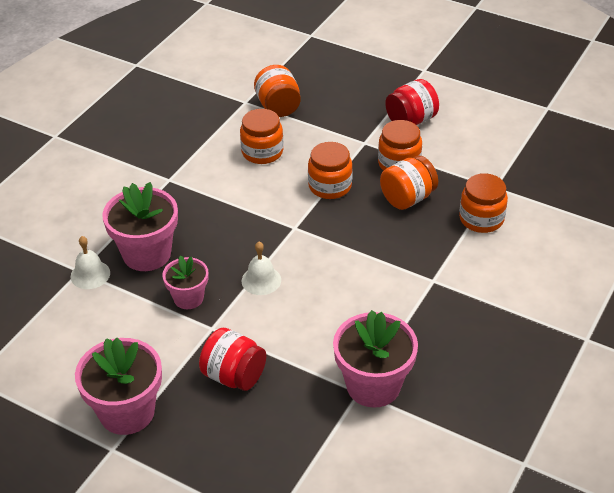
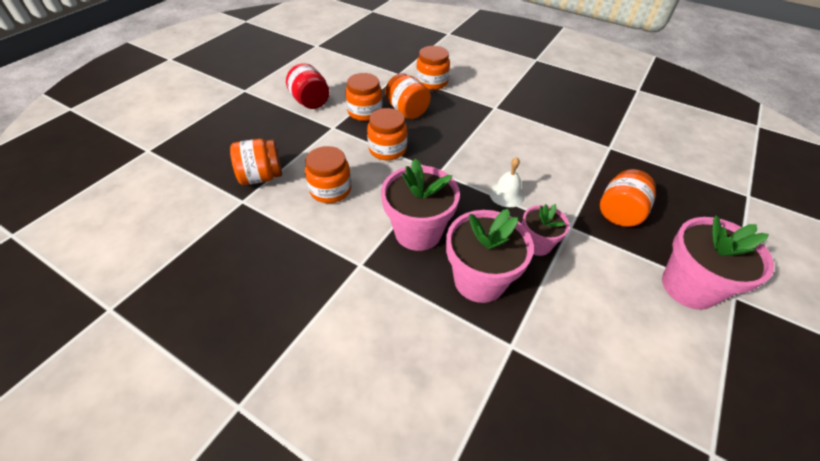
camera: 90 degrees left, 5 degrees up
white bell [71,236,110,289] -> none
red jar [199,328,266,391] -> orange jar [600,169,656,227]
pink flower pot [333,310,418,408] -> pink flower pot moved to [381,159,460,251]

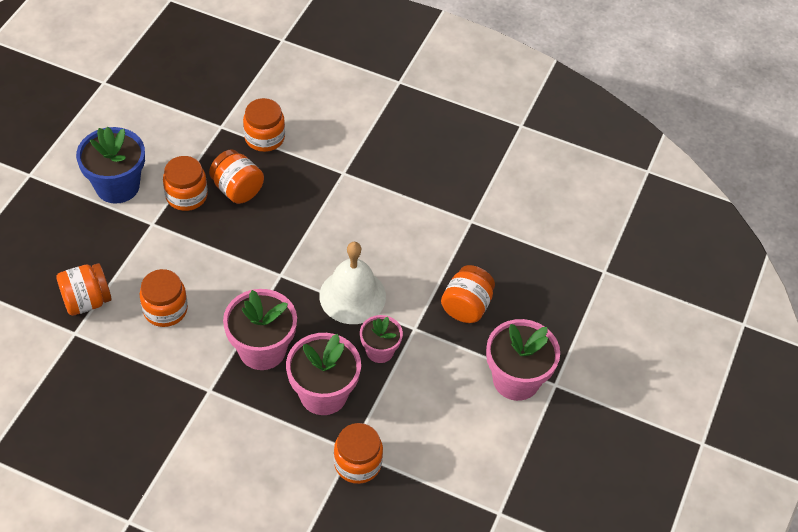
camera: 10 degrees left, 5 degrees up
red jar [286,63,329,109] -> blue flower pot [76,127,145,204]
orange jar [367,108,407,160] -> orange jar moved to [334,423,383,484]
white bell [489,157,525,207] -> white bell [319,242,386,324], size x1.81

